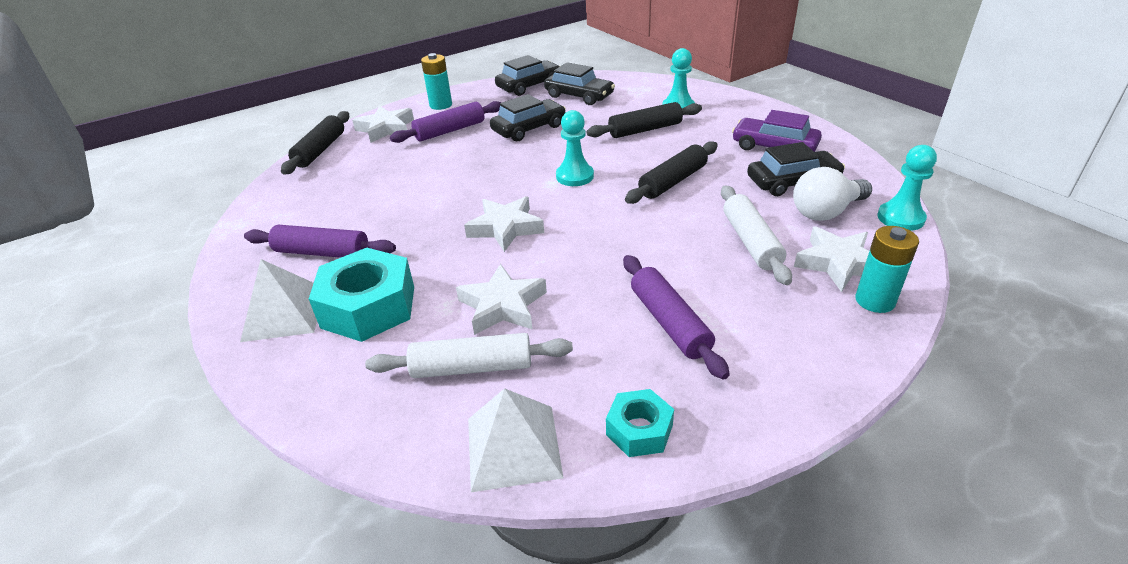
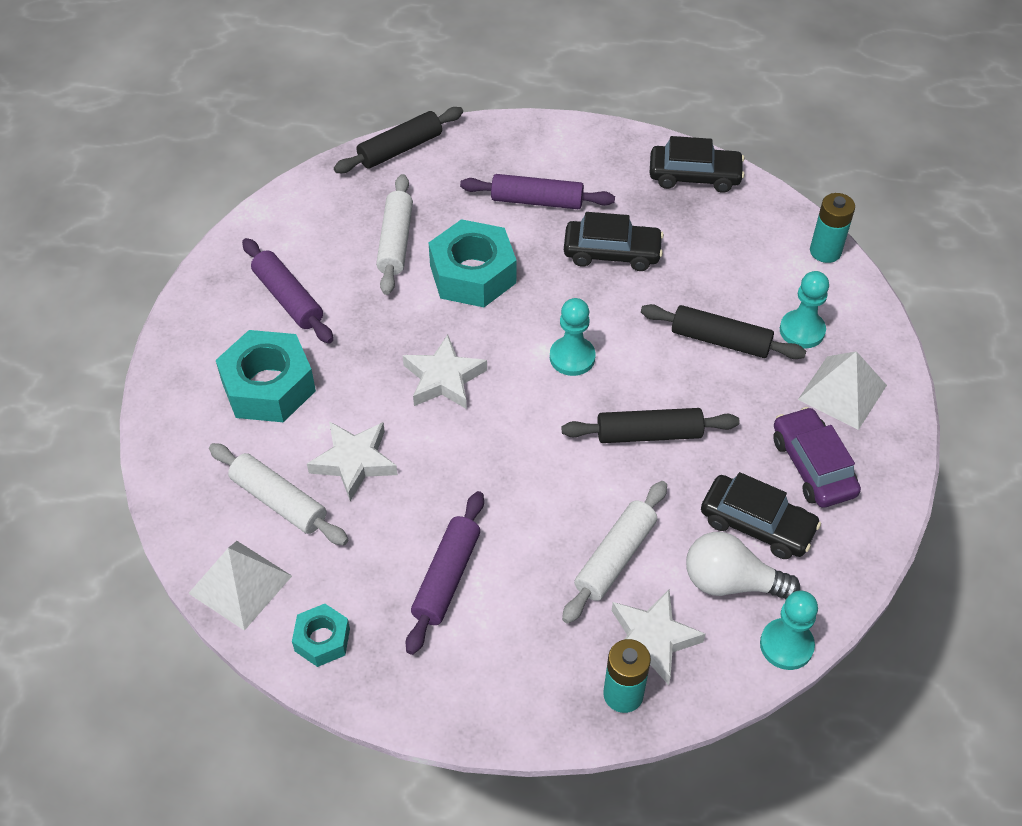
camera: 40 degrees right, 15 degrees up
white pyramid [240,259,317,342] -> white pyramid moved to [798,351,887,430]
white star [352,106,414,143] -> none
turquoise battery [421,53,452,110] -> turquoise battery moved to [810,193,855,263]
black car [544,62,615,105] -> none
none -> white rolling pin [376,174,413,295]
none -> turquoise nut [429,219,517,307]

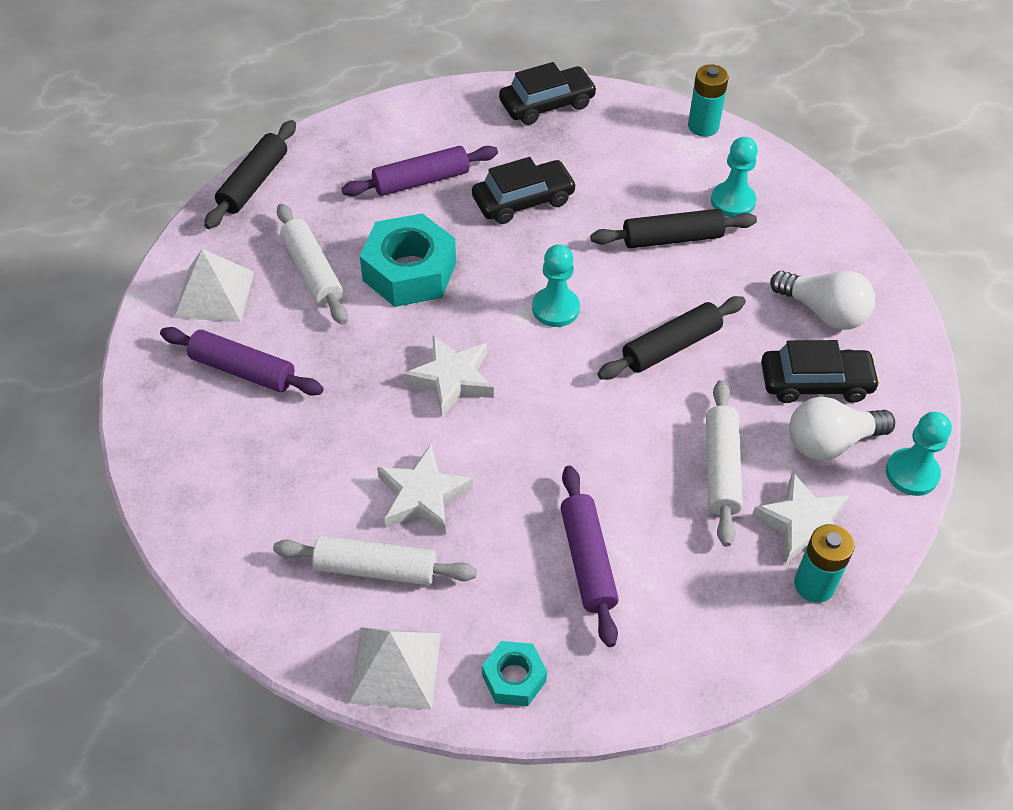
camera: 30 degrees left, 0 degrees up
turquoise nut [216,330,316,422] -> none
purple car [773,407,861,508] -> white light bulb [770,271,875,330]
white pyramid [798,351,887,430] -> white pyramid moved to [174,249,254,322]

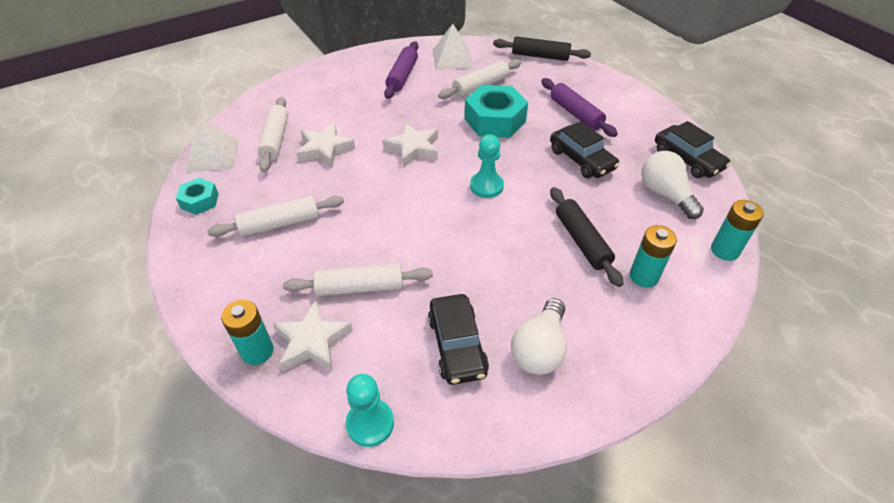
camera: 80 degrees right, 5 degrees down
purple rolling pin [560,466,619,647] -> white rolling pin [207,196,344,237]
black rolling pin [597,296,746,380] -> none
turquoise pawn [711,137,758,217] -> turquoise battery [630,225,677,288]
white light bulb [789,397,895,461] -> white light bulb moved to [642,151,704,219]

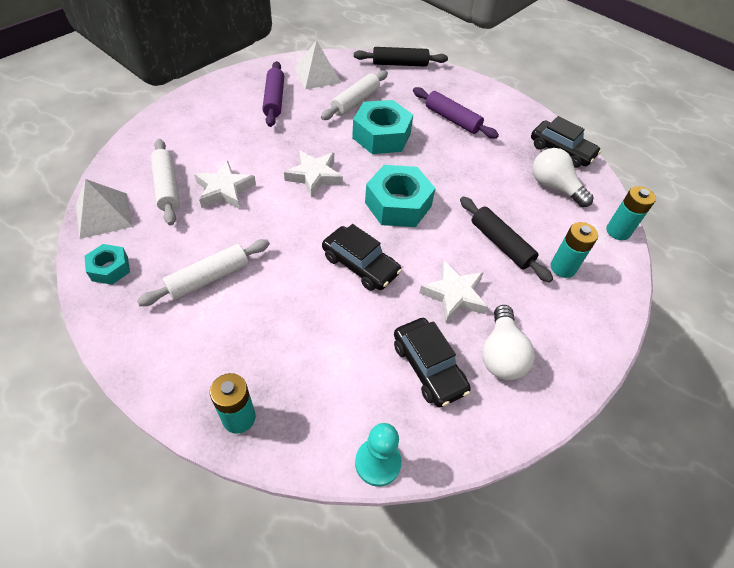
camera: 20 degrees left, 5 degrees up
white star [273,300,353,372] -> white star moved to [419,261,488,323]
white rolling pin [283,264,433,296] -> none
turquoise pawn [470,134,504,198] -> turquoise nut [365,165,436,227]
black car [550,121,619,178] -> black car moved to [322,224,402,291]

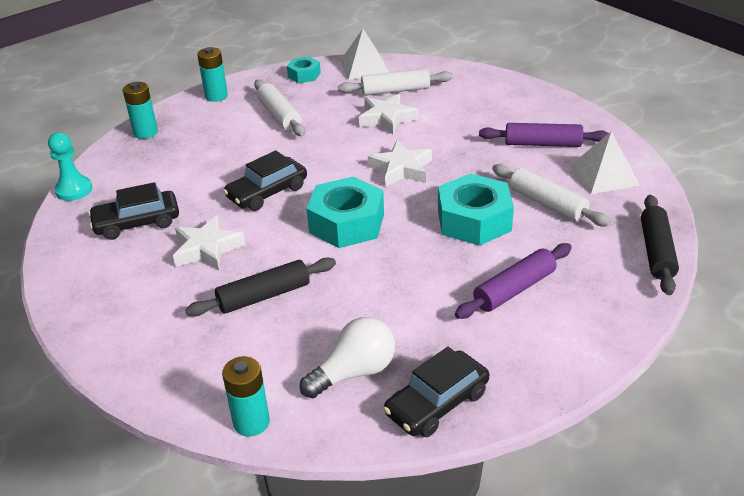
camera: 105 degrees right, 15 degrees down
white light bulb [482,305,535,380] -> none
turquoise battery [551,222,598,278] -> turquoise battery moved to [197,47,228,102]

